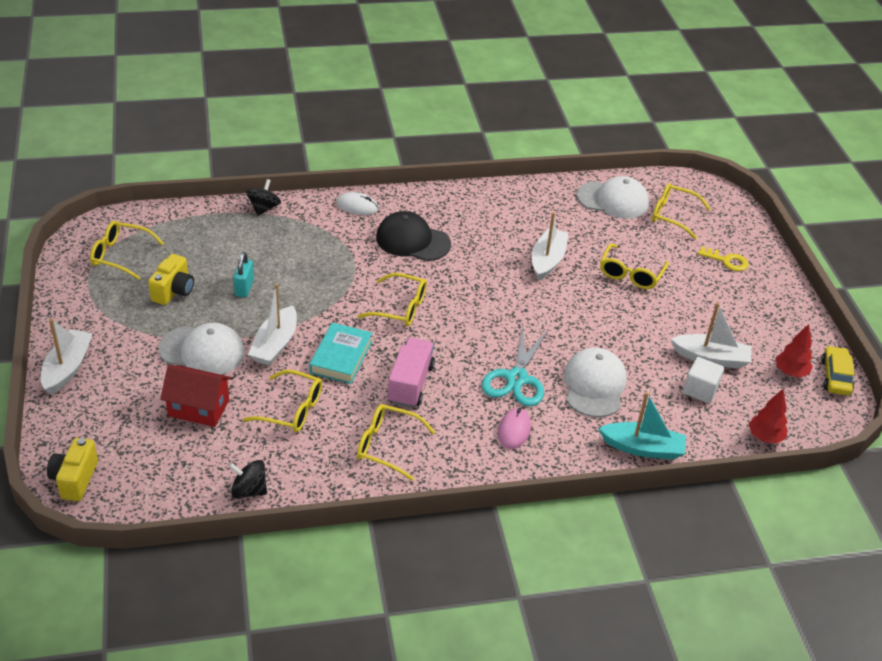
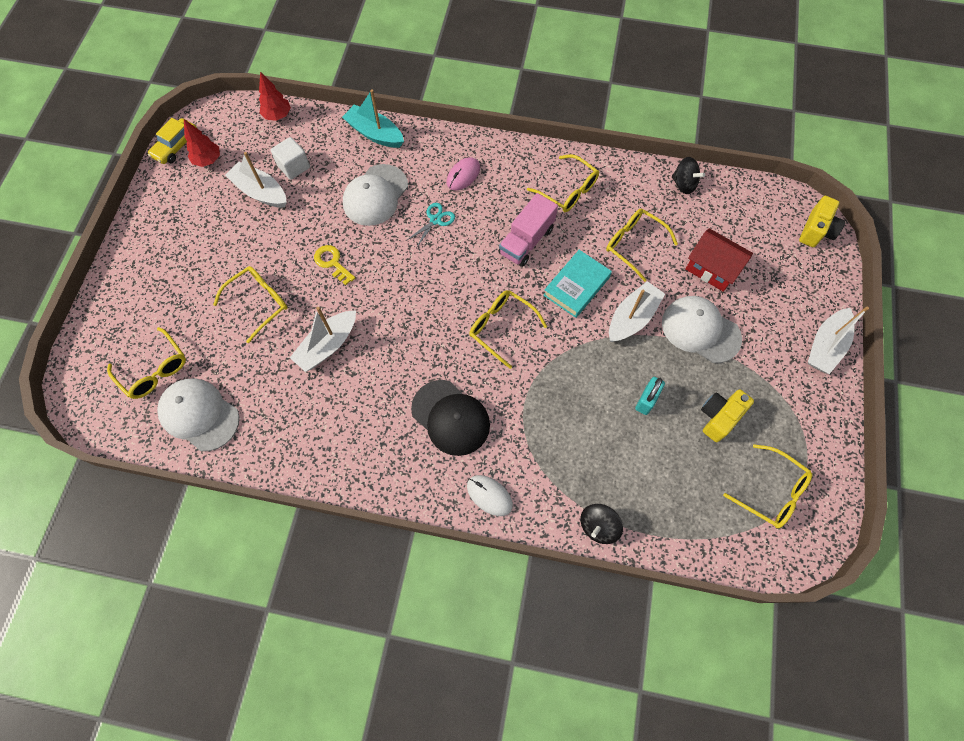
camera: 155 degrees left, 25 degrees up
turquoise scissors [482,325,548,406] -> turquoise scissors [406,203,455,248], size x0.56
yellow key [698,247,748,271] -> yellow key moved to [314,245,355,285]

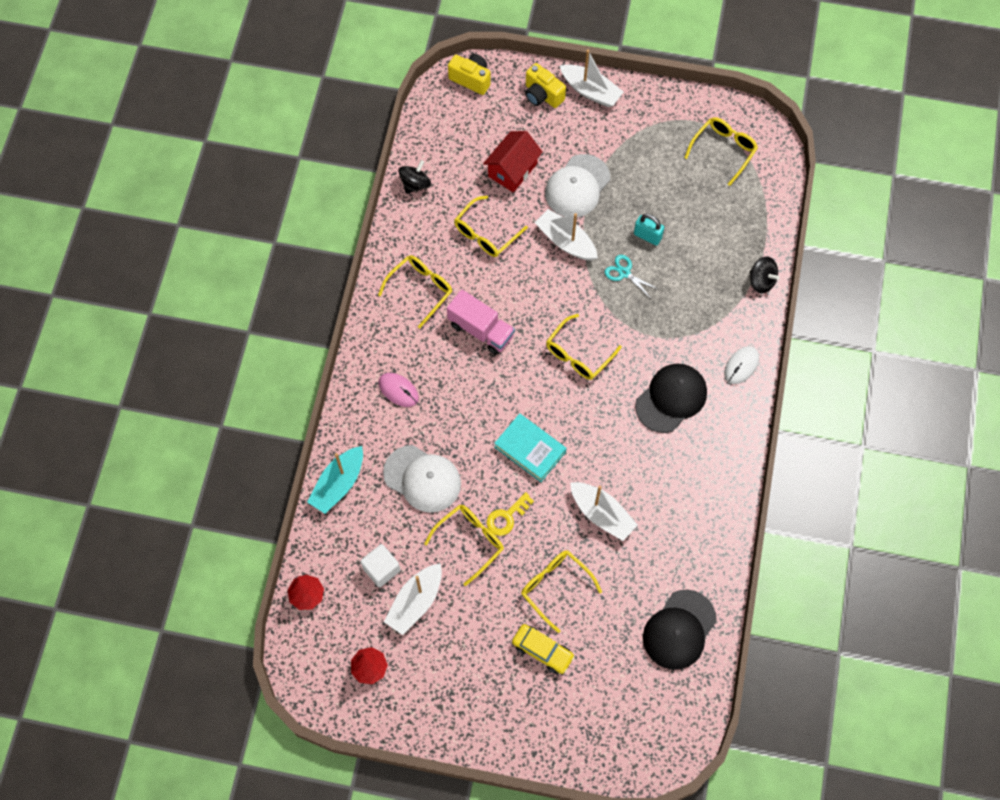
camera: 90 degrees left, 0 degrees up
yellow glasses [107,327,186,399] -> yellow glasses moved to [424,505,504,586]
yellow car [148,118,197,164] -> yellow car moved to [512,624,575,674]
white cap [157,378,239,451] -> black cap [643,590,717,670]
turquoise scissors [406,203,455,248] -> turquoise scissors moved to [605,255,658,297]
turquoise book [543,250,612,318] -> turquoise book moved to [494,413,567,482]
yellow camera [701,390,754,442] -> yellow camera moved to [525,63,566,108]

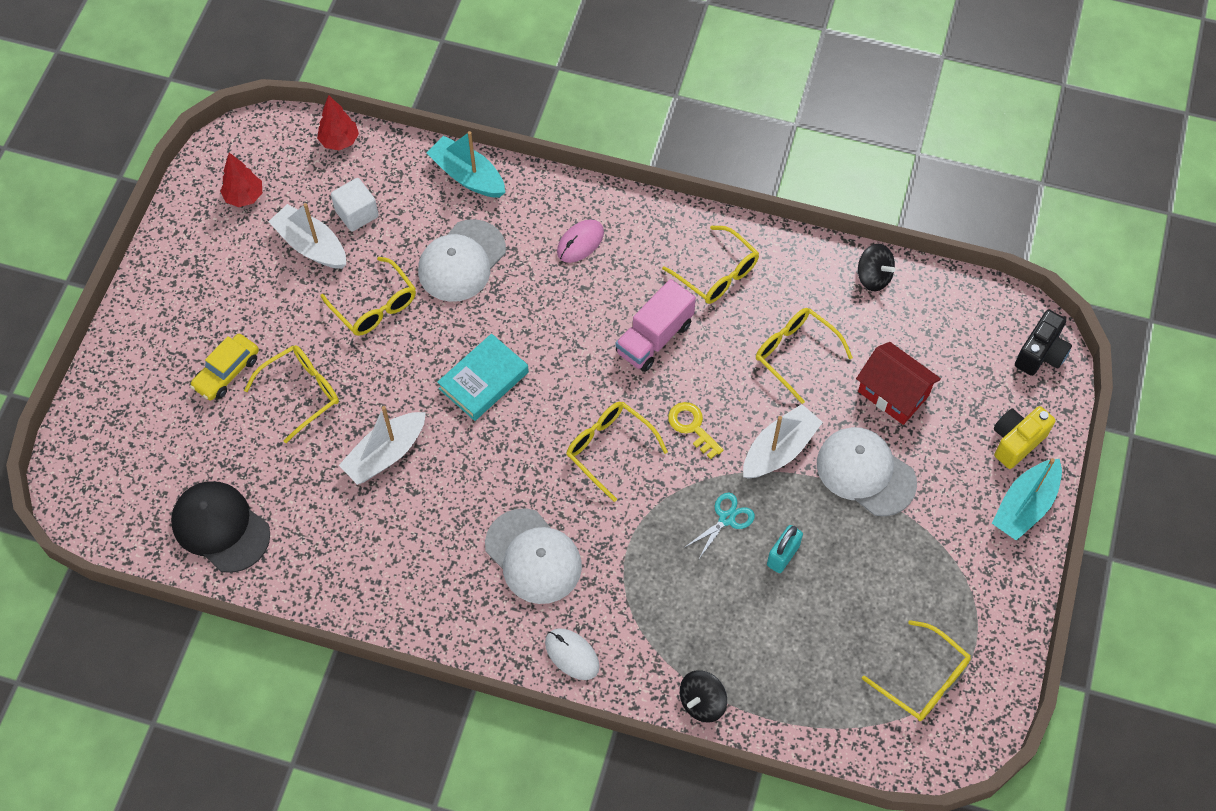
camera: 95 degrees right, 5 degrees down
yellow camera [448,54,491,95] -> black camera [1015,310,1072,376]
yellow key [487,492,534,536] -> yellow key moved to [668,402,724,459]
white boat [560,50,624,107] -> turquoise boat [992,458,1062,541]
black cap [635,364,707,433] -> white cap [485,508,582,604]

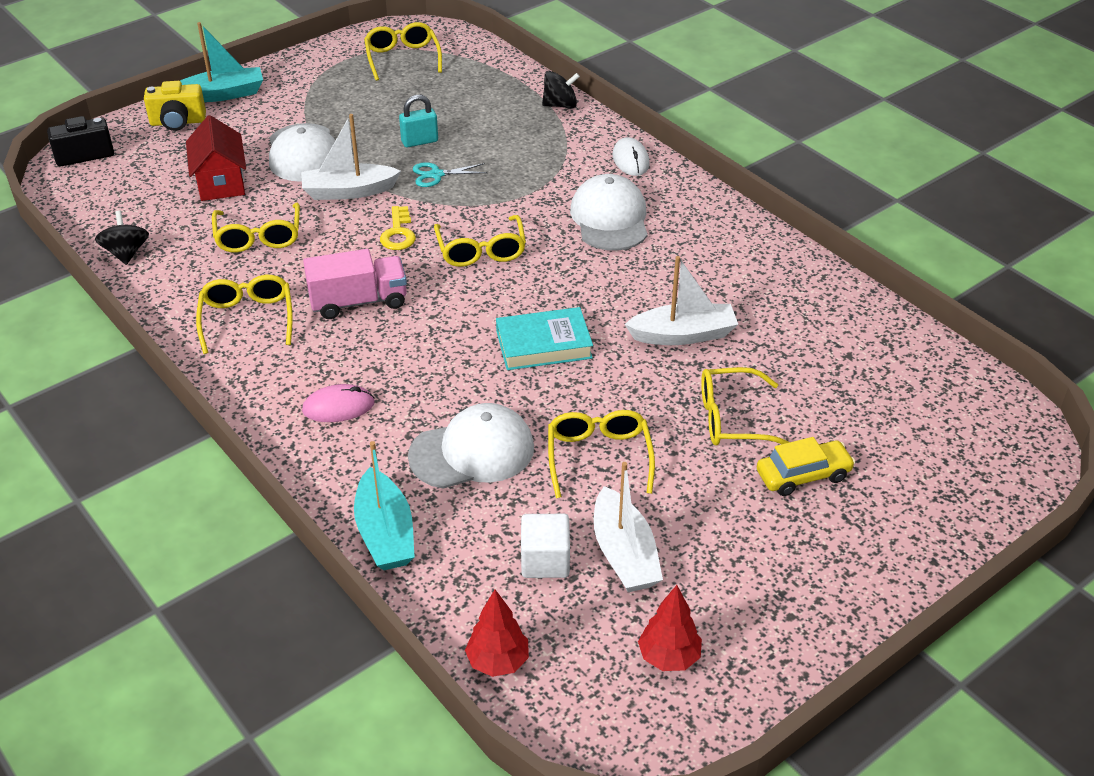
camera: 145 degrees left, 20 degrees down
black cap [171,481,270,573] -> none

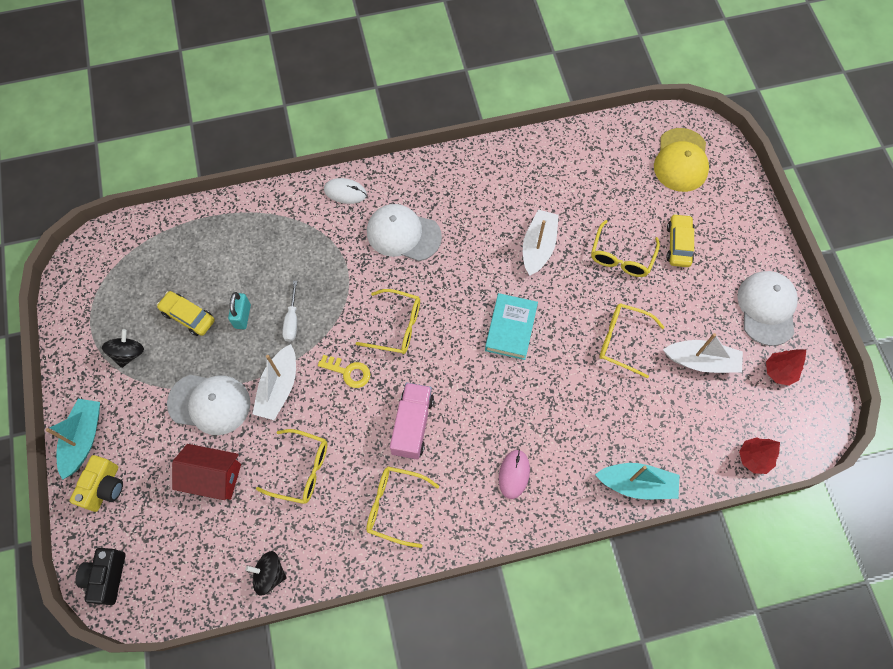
camera: 65 degrees left, 25 degrees up
yellow glasses [364,22,442,81] -> none
white cap [408,403,534,489] -> white cap moved to [737,271,798,346]
turquoise scissors [413,162,487,187] -> white screwdriver [282,281,297,342]
white cube [521,514,570,578] -> none
black spinning top [542,71,580,109] -> black spinning top moved to [102,329,144,368]
none -> yellow car [157,291,215,336]
none -> yellow cap [654,128,709,192]

